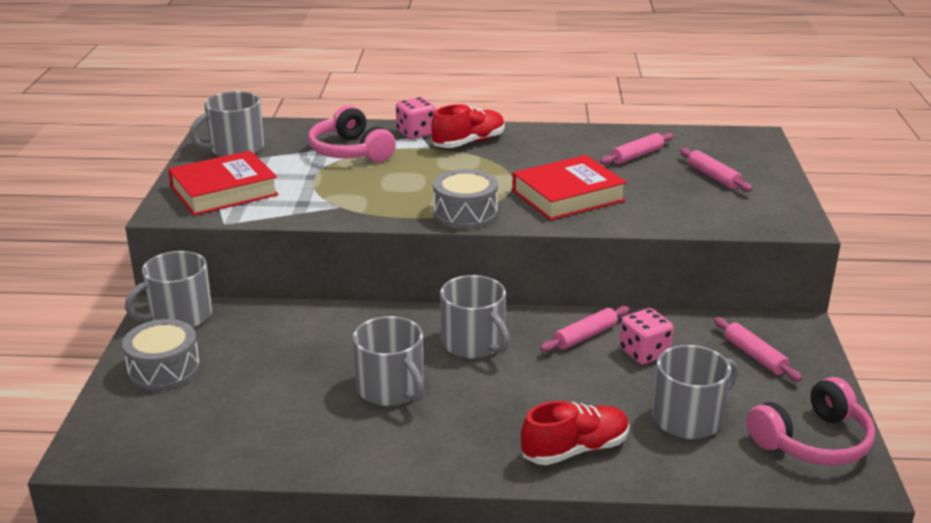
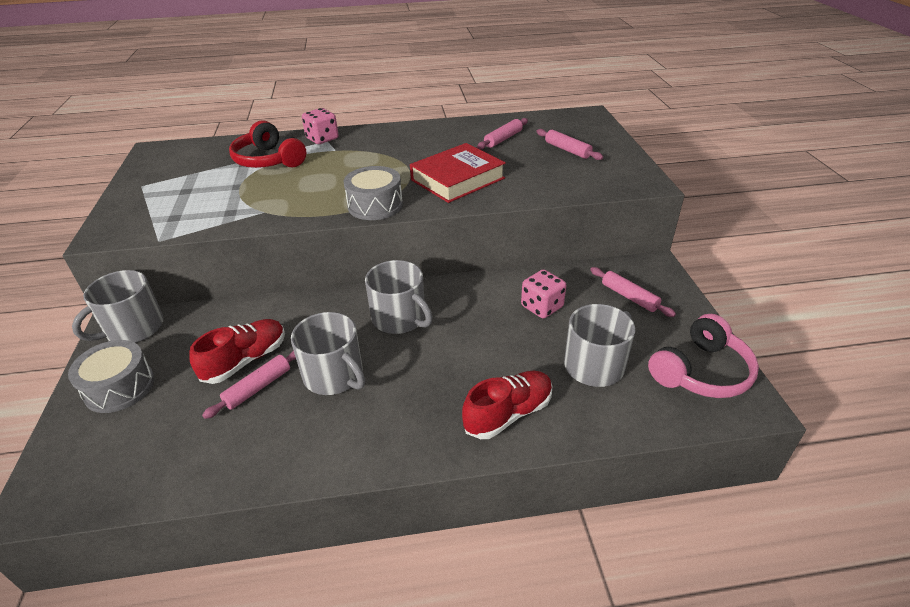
camera: 10 degrees left, 10 degrees up
red book [168,150,279,216] -> none
grey mug [189,91,264,157] -> none
pink headphones [308,105,396,162] -> red headphones [229,120,306,168]
red shoe [431,104,505,148] -> red shoe moved to [190,319,285,384]
pink rolling pin [540,306,629,352] -> pink rolling pin moved to [202,350,296,419]

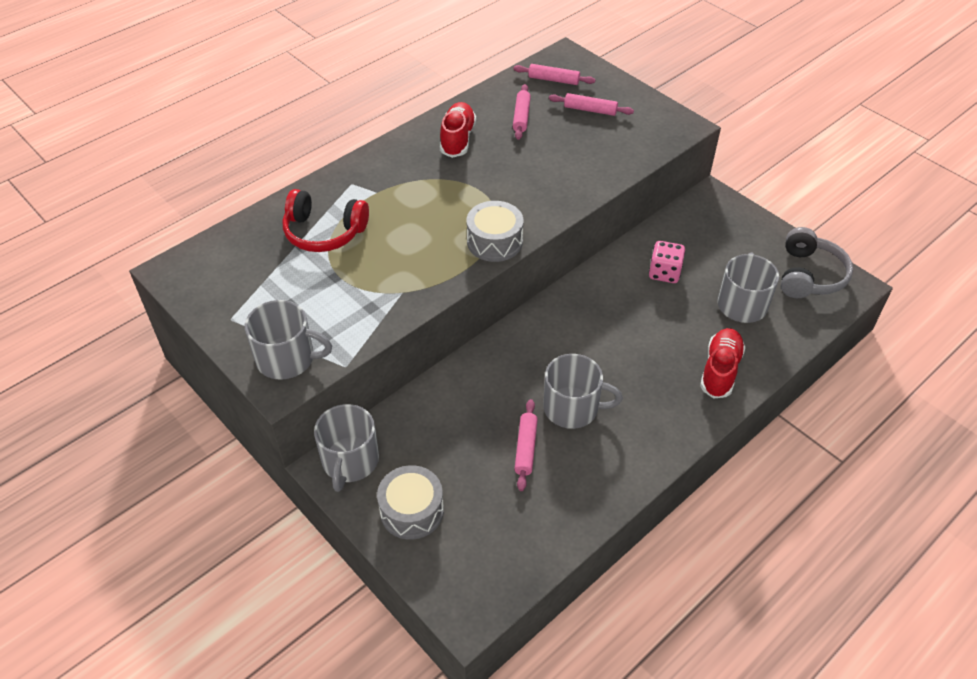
camera: 35 degrees left, 10 degrees up
red shoe [190,319,285,384] -> red shoe moved to [440,102,476,158]
pink dice [302,108,339,144] -> none
grey mug [365,260,433,334] -> grey mug moved to [245,300,332,380]
red book [410,143,506,203] -> none
pink rolling pin [590,267,676,317] -> pink rolling pin moved to [514,64,595,85]
pink headphones [648,314,759,398] -> grey headphones [781,227,853,298]

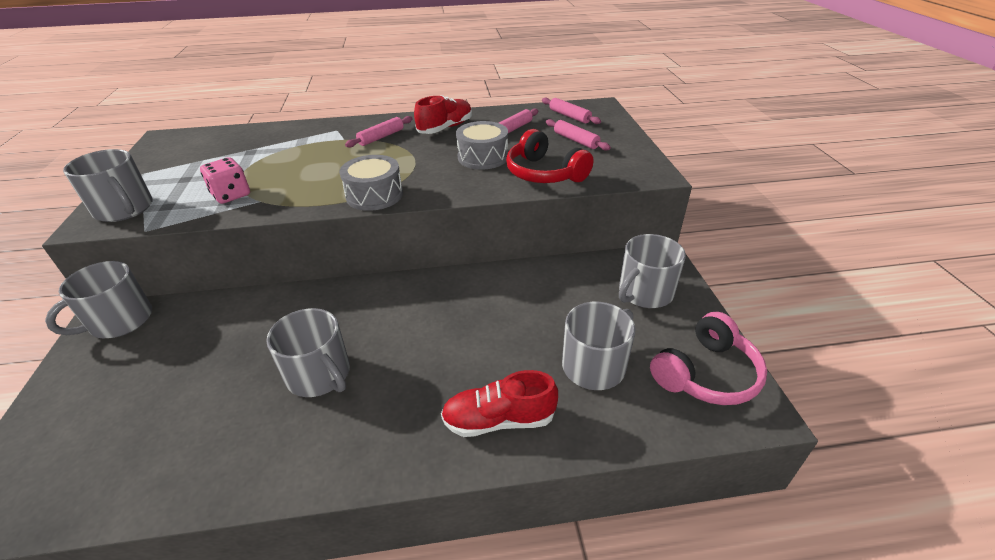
camera: 35 degrees right, 10 degrees down
red headphones [283,189,369,252] -> red headphones moved to [506,129,593,183]
grey drum [377,465,444,540] -> grey drum moved to [456,121,508,170]
pink rolling pin [514,399,538,491] -> pink rolling pin moved to [345,116,413,148]
pink dice [649,241,685,283] -> pink dice moved to [200,157,250,204]
red shoe [700,328,745,399] -> red shoe turned 150 degrees counterclockwise [441,370,558,437]
grey headphones [781,227,853,298] -> pink headphones [650,312,767,405]
none -> grey mug [619,234,686,308]

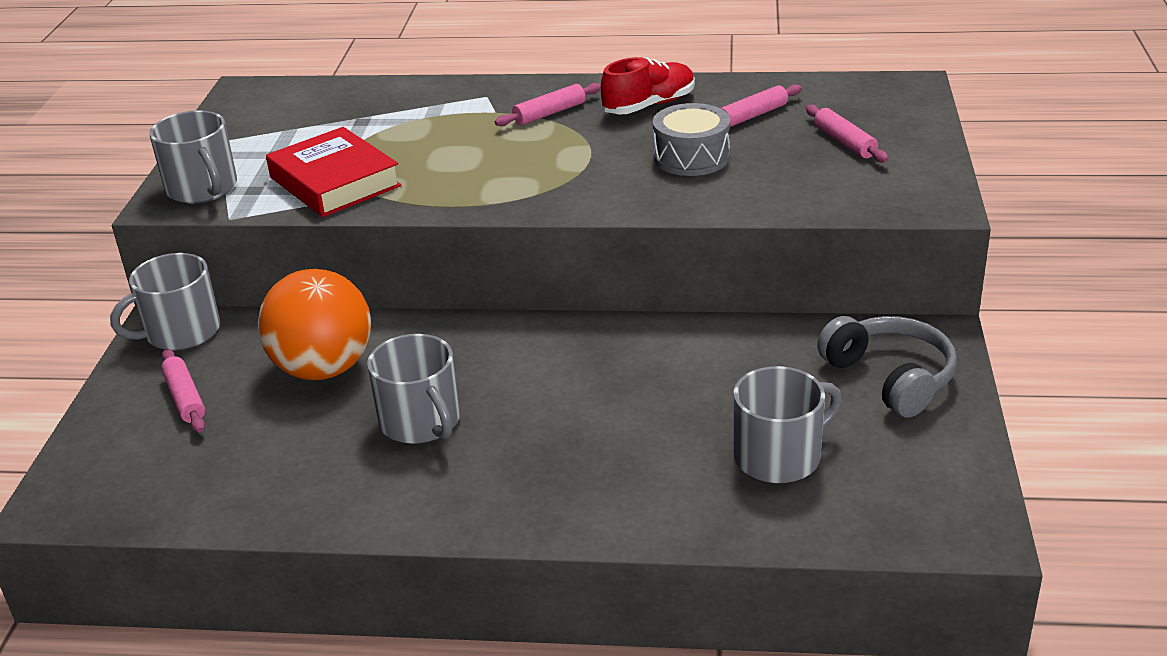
camera: 15 degrees right, 5 degrees down
pink dice [200,157,250,204] -> red book [266,127,402,217]
grey drum [339,155,403,211] -> none
red shoe [441,370,558,437] -> none
red headphones [506,129,593,183] -> none
pink rolling pin [542,98,601,124] -> pink rolling pin moved to [161,349,205,433]
grey mug [619,234,686,308] -> grey headphones [817,316,957,418]
pink headphones [650,312,767,405] -> none
none -> orange ball [258,269,371,380]

